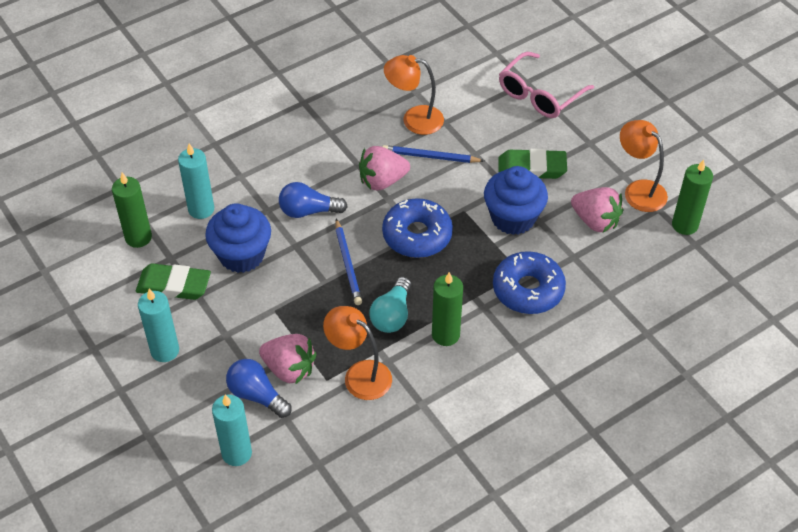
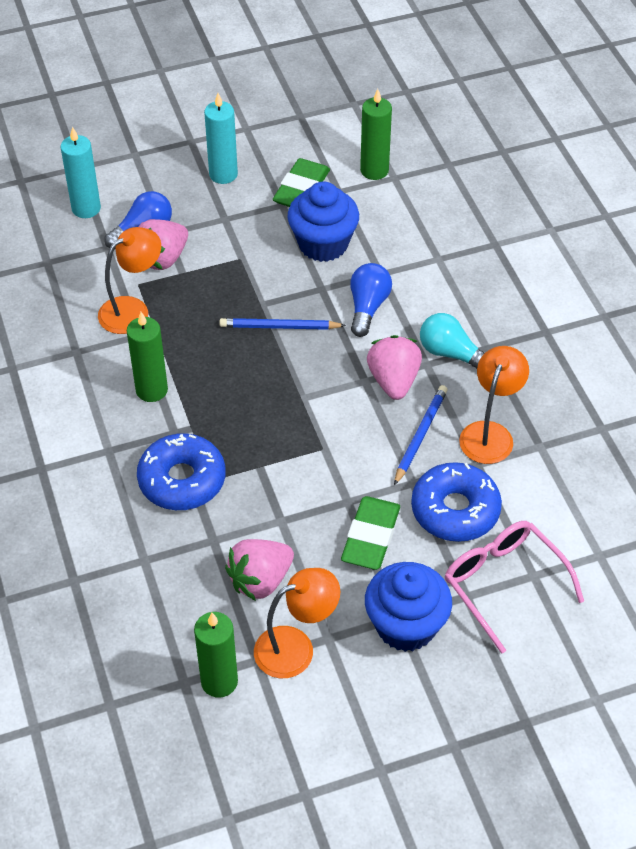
camera: 105 degrees right, 0 degrees up
turquoise candle [178,144,214,219] -> none
turquoise light bulb [370,277,411,333] -> turquoise light bulb moved to [420,313,484,369]
blue donut [382,198,453,258] -> blue donut moved to [411,462,502,542]
blue cupcake [484,166,548,235] -> blue cupcake moved to [365,562,452,652]

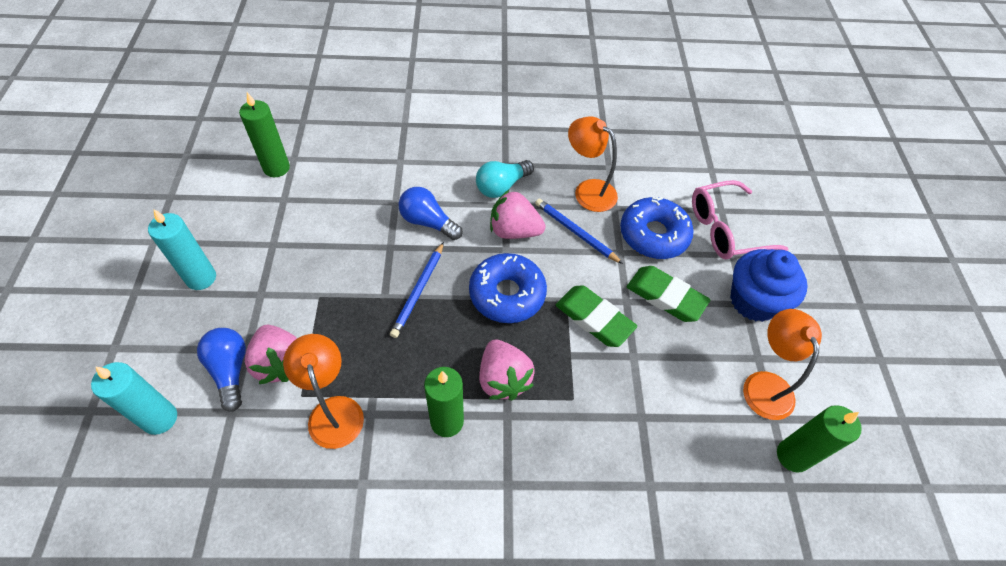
camera: 75 degrees left, 5 degrees up
blue donut [137,433,225,510] -> blue donut moved to [469,253,547,323]
pink strawberry [225,539,294,601] -> pink strawberry moved to [479,340,535,400]
green eraser [273,158,330,207] -> green eraser moved to [556,285,637,347]
blue cupcake [287,182,359,262] -> none

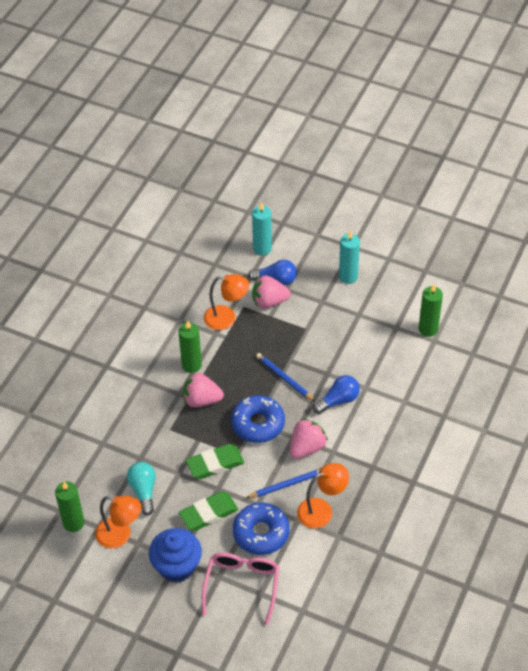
camera: 120 degrees right, 5 degrees down
turquoise light bulb [476,160,534,198] -> turquoise light bulb moved to [127,462,156,515]

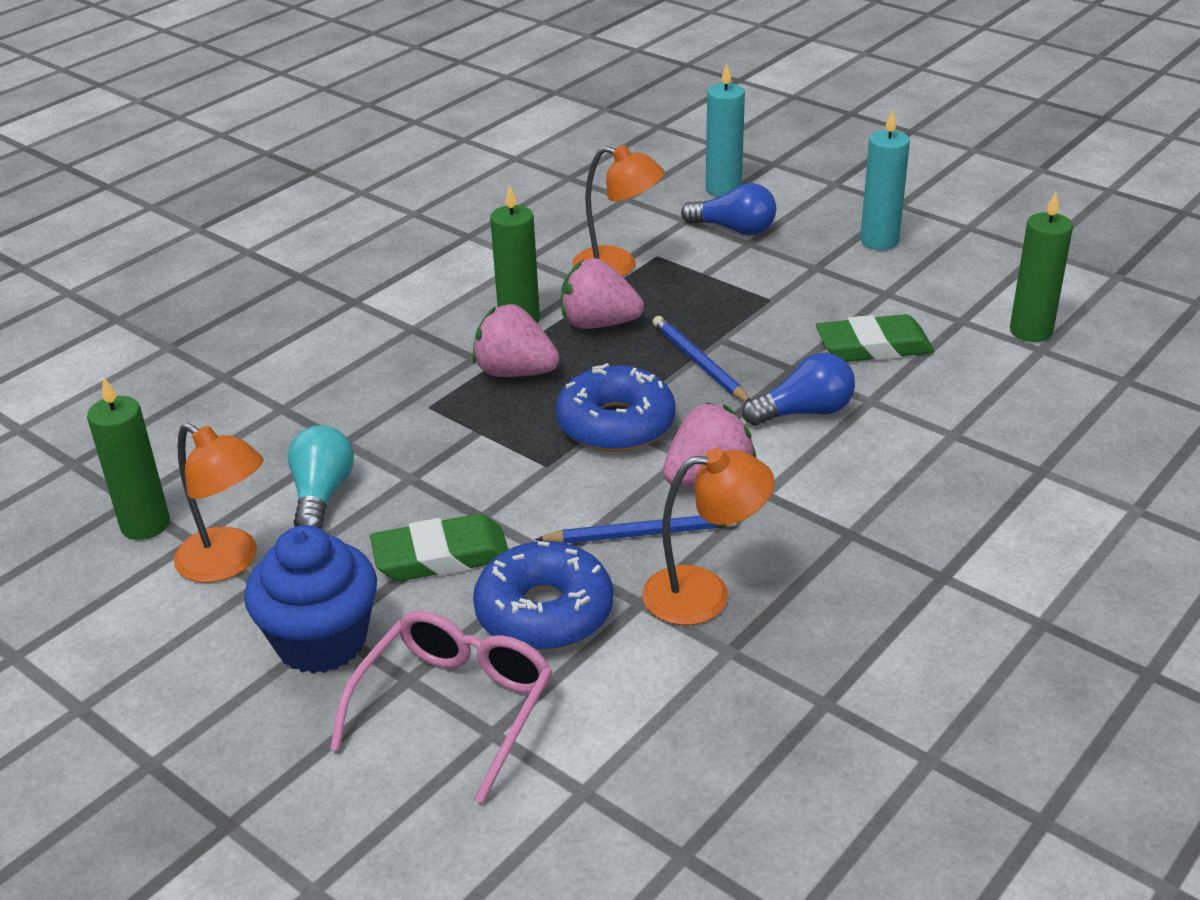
camera: 15 degrees right, 15 degrees down
green eraser [186,444,244,479] -> green eraser moved to [816,314,934,362]
pink strawberry [252,275,291,309] -> pink strawberry moved to [561,258,644,329]

